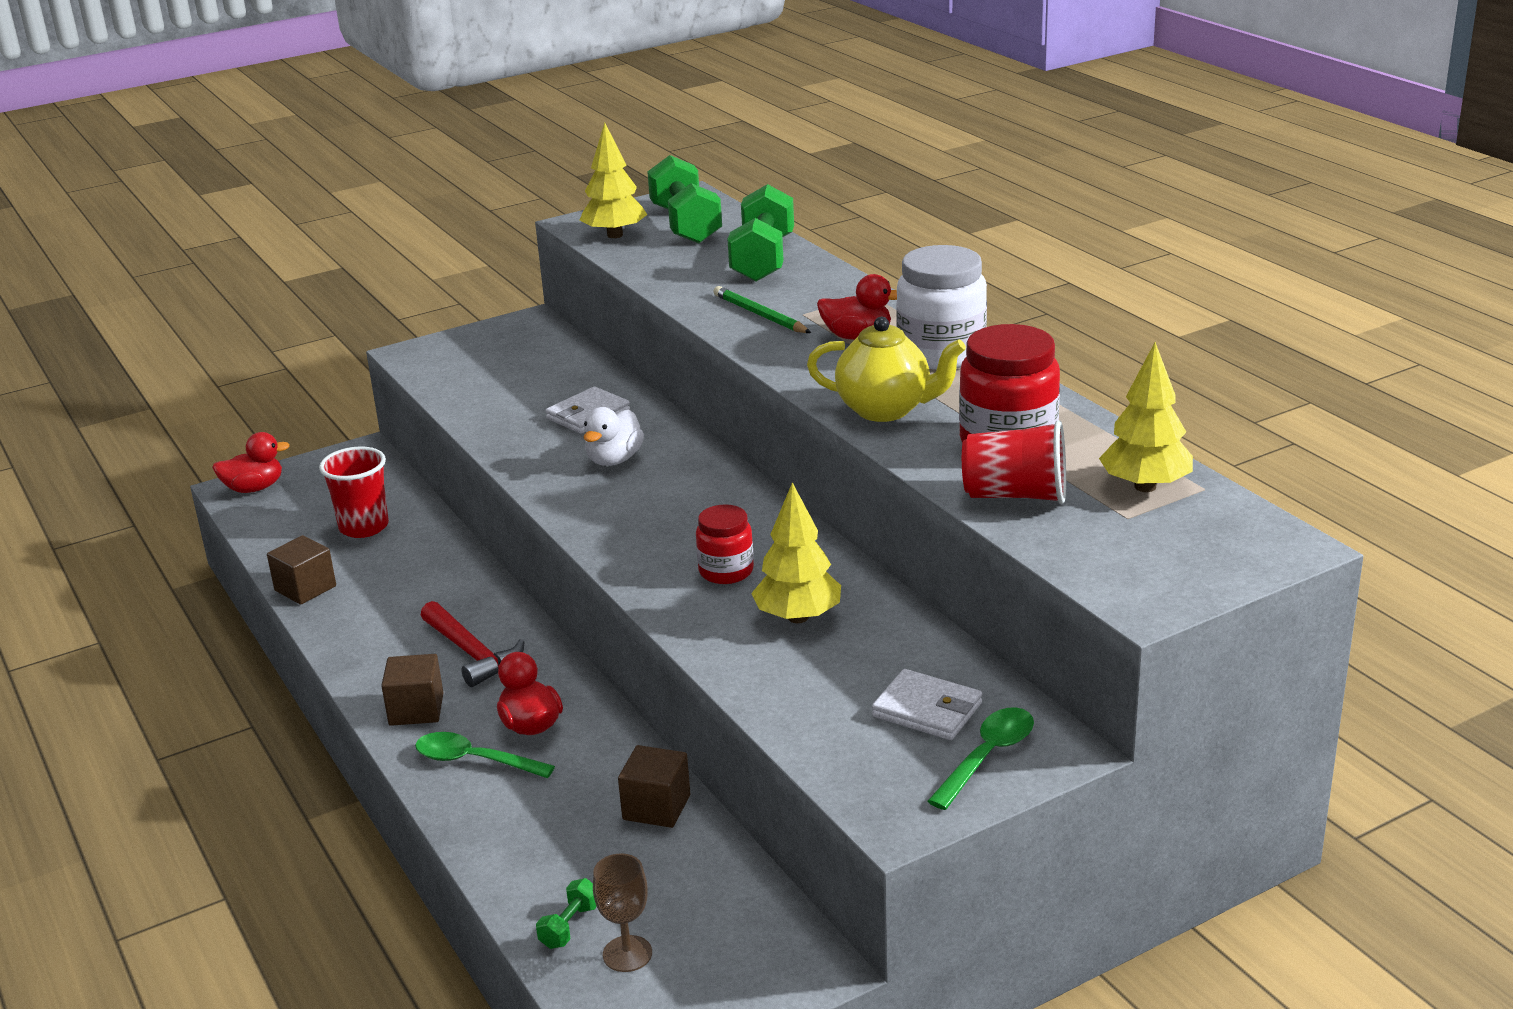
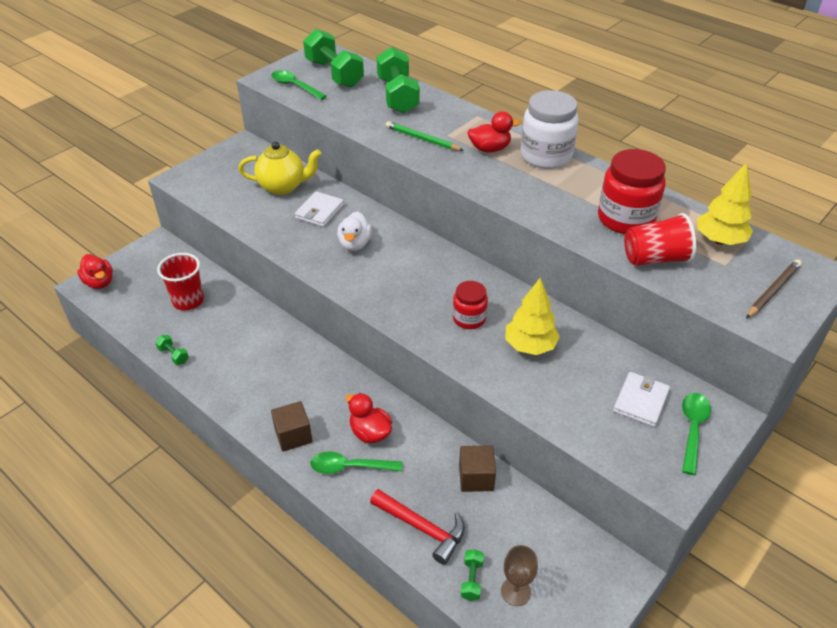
camera: 20 degrees left, 15 degrees up
red duck [212,432,290,493] -> red duck turned 90 degrees clockwise [77,254,113,289]
brown cube [267,535,336,605] -> green dumbbell [155,335,189,365]
red hammer [421,601,525,687] -> red hammer moved to [370,489,465,565]
yellow tree [580,122,648,238] -> green spoon [271,70,327,100]
yellow teapot [807,317,966,422] -> yellow teapot moved to [238,142,321,195]
white wallet [872,669,982,740] -> white wallet turned 75 degrees counterclockwise [613,372,670,427]
none -> brown pencil [746,259,802,319]

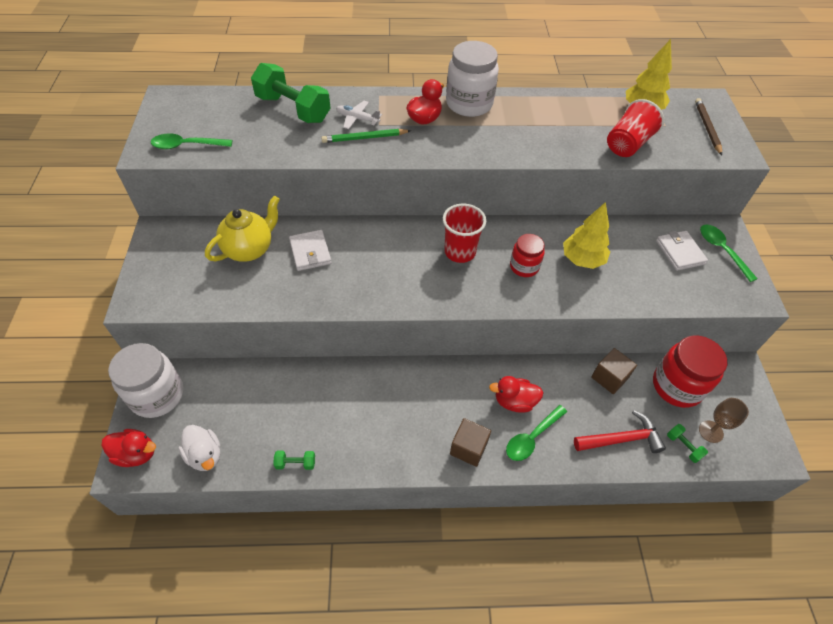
camera: 45 degrees left, 10 degrees up
red cup [157,253,204,310] -> red cup moved to [443,204,486,263]
green dumbbell [303,29,364,88] -> none
white duck [337,211,372,251] -> white duck moved to [179,425,220,471]
red jar [598,149,666,234] -> red jar moved to [653,335,727,408]
none -> white jar [108,343,183,418]
none -> white plane [336,101,382,129]

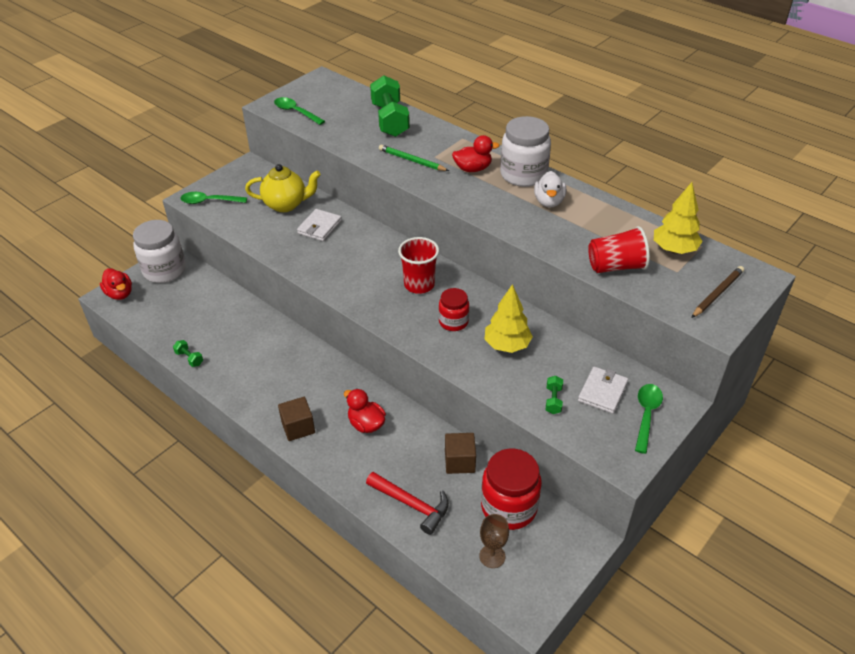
camera: 45 degrees right, 10 degrees down
white duck [179,425,220,471] -> white duck moved to [534,171,566,208]
white plane [336,101,382,129] -> none
green spoon [506,405,567,461] -> green spoon moved to [180,192,247,204]
green dumbbell [667,424,708,463] -> green dumbbell moved to [546,376,563,414]

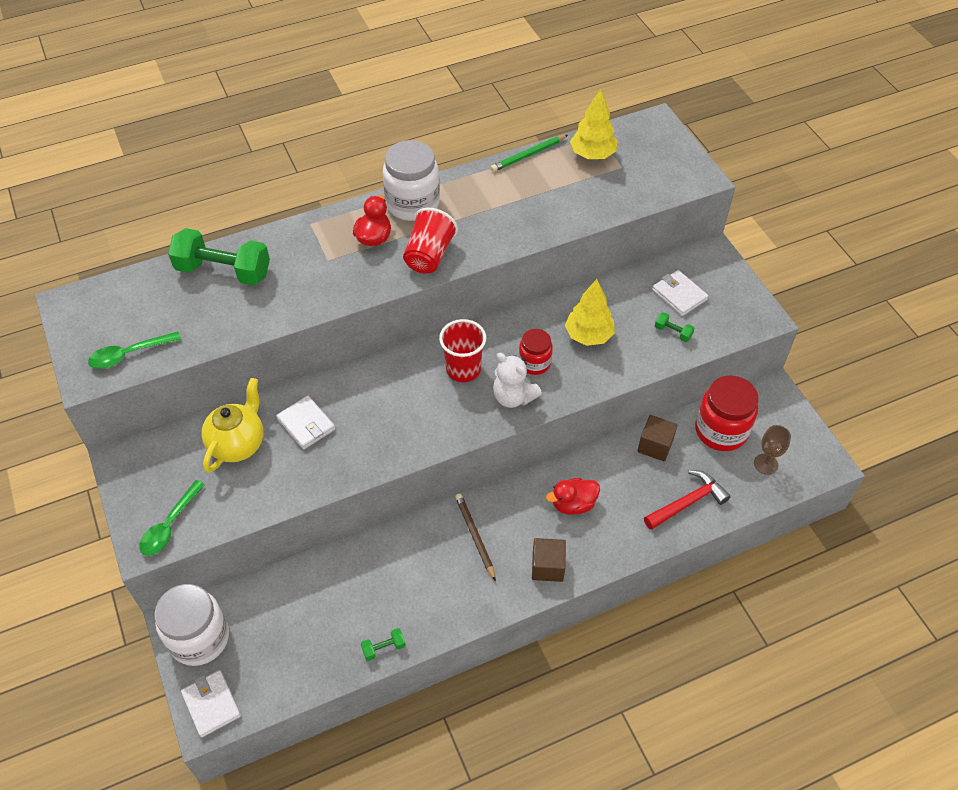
camera: 65 degrees left, 10 degrees up
red duck [100,268,132,300] -> white wallet [181,670,241,737]
green pencil [379,144,449,171] -> green pencil moved to [490,135,568,172]
white duck [534,171,566,208] -> none
red cup [588,226,650,273] -> red cup moved to [403,208,458,274]
green spoon [635,384,663,454] -> none
brown pencil [691,266,744,318] -> brown pencil moved to [455,493,496,581]
none -> white teddy bear [493,353,542,408]

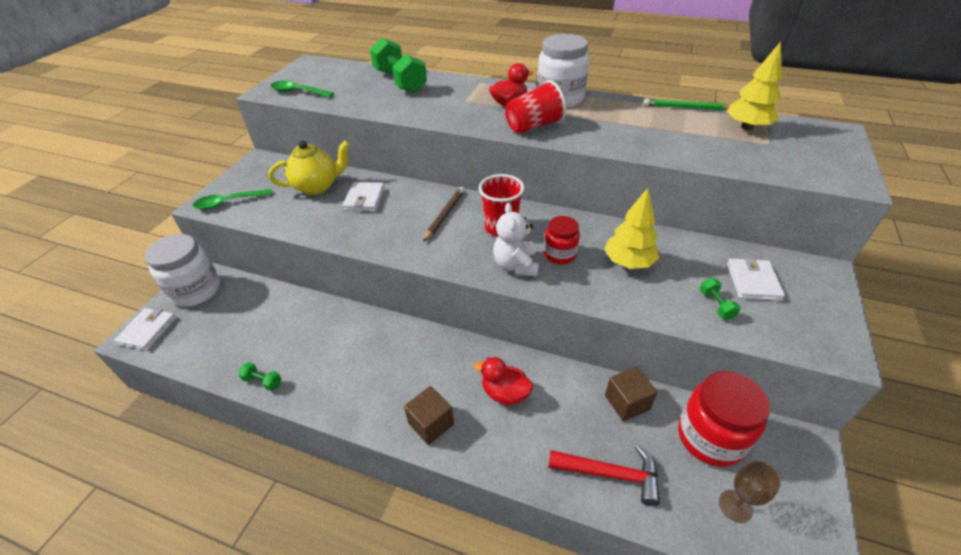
camera: 45 degrees right, 10 degrees down
brown pencil [455,493,496,581] -> brown pencil moved to [423,187,465,242]

